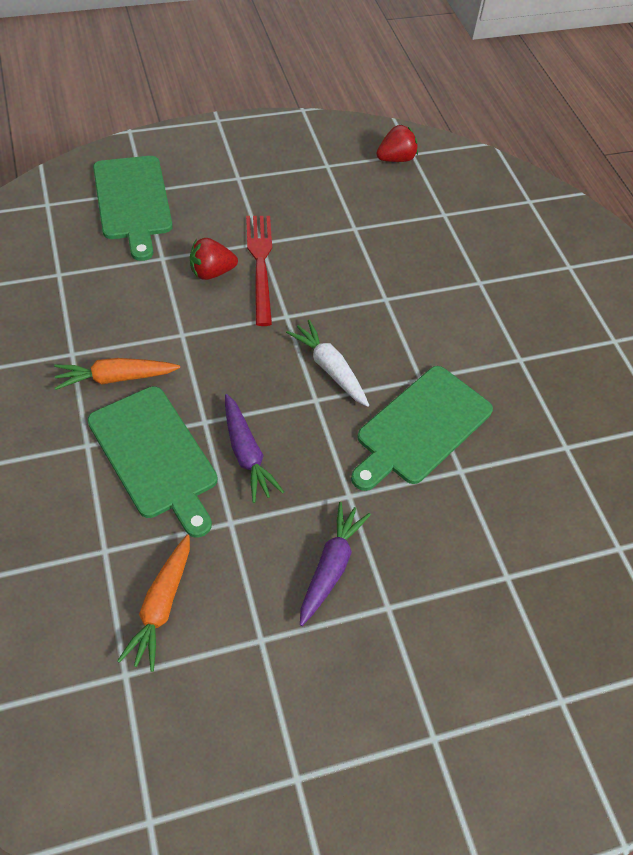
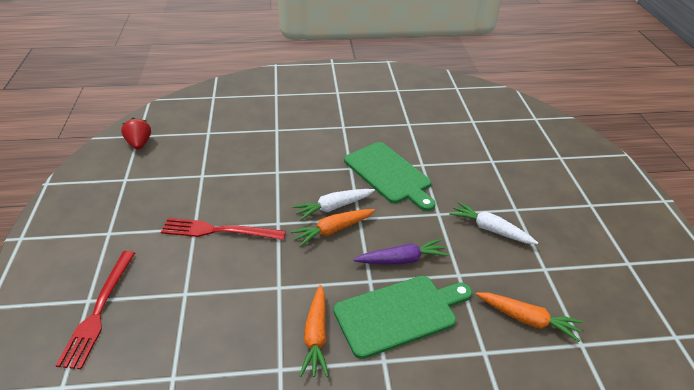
camera: 75 degrees left, 15 degrees down
green cutting board [93,156,173,261] -> red fork [55,251,135,369]
red strawberry [190,238,238,280] -> none
purple carrot [300,502,371,626] -> white carrot [449,202,538,244]
none -> orange carrot [290,209,375,247]

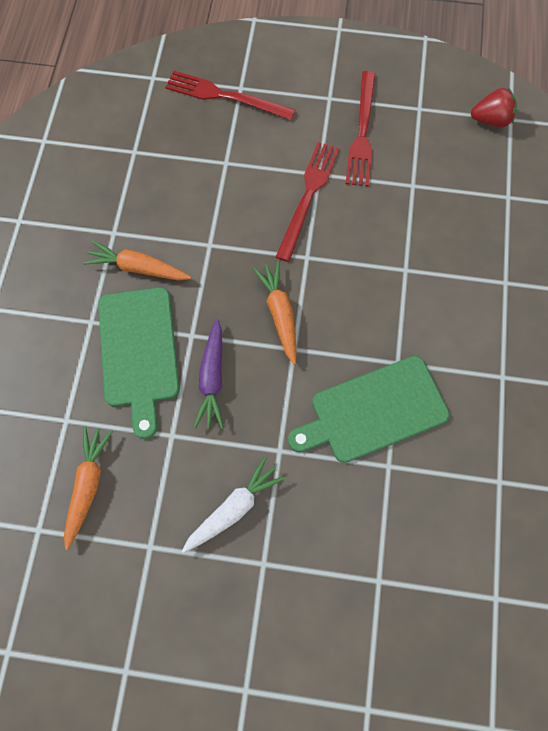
camera: 105 degrees right, 30 degrees up
white carrot [292,189,375,221] -> none
orange carrot [476,292,583,342] -> orange carrot turned 150 degrees clockwise [64,426,113,550]
none -> red fork [346,71,376,187]

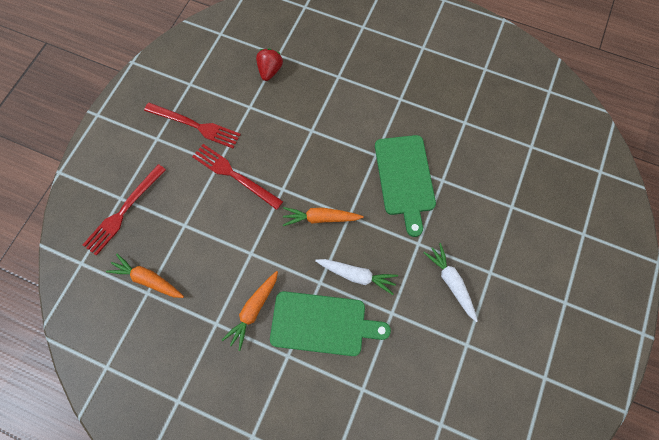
camera: 75 degrees left, 0 degrees up
orange carrot [64,426,113,550] -> orange carrot moved to [106,254,184,298]
purple carrot [194,319,224,429] -> white carrot [315,259,398,295]
red strawberry [471,88,517,128] -> red strawberry moved to [256,48,283,81]

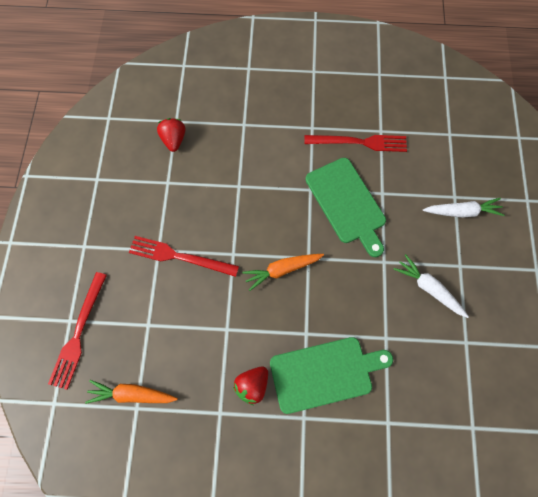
camera: 20 degrees left, 0 degrees up
red fork [144,102,241,148] -> red fork moved to [304,135,407,152]
orange carrot [222,271,278,351] -> red strawberry [233,366,268,405]
white carrot [315,259,398,295] -> white carrot moved to [423,198,505,218]

